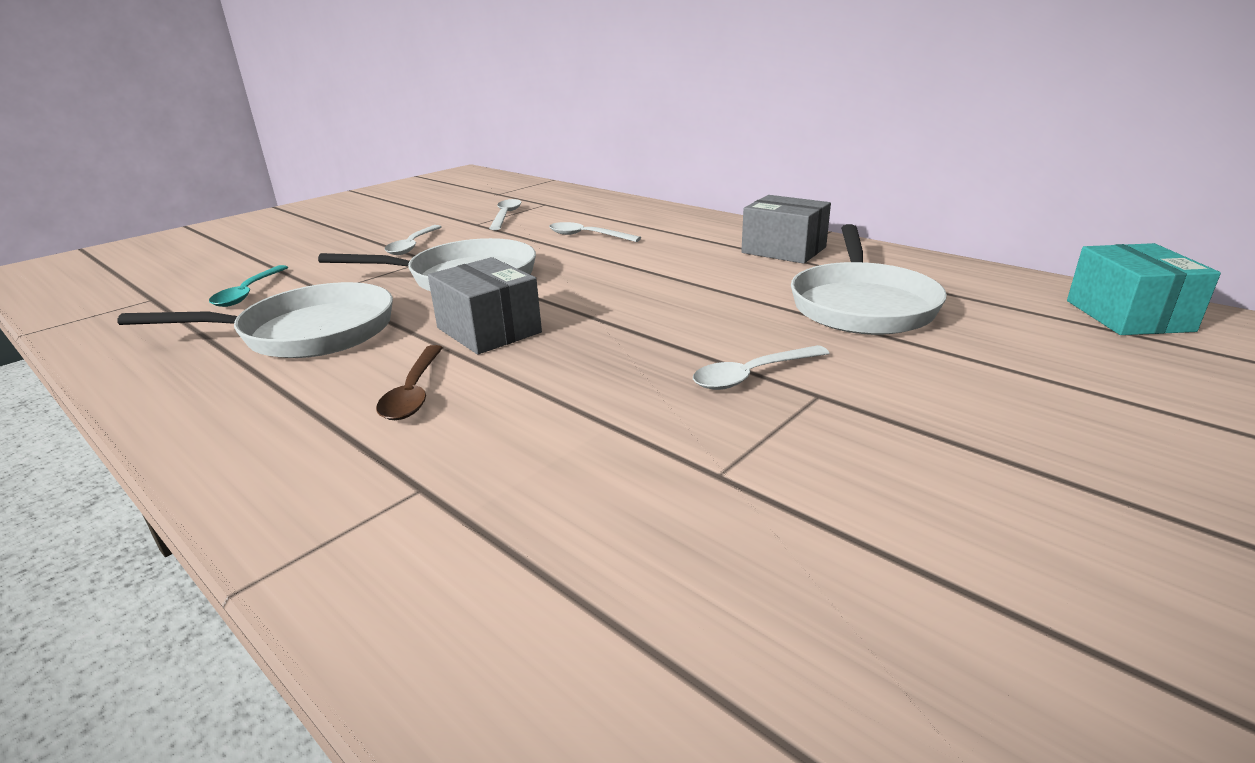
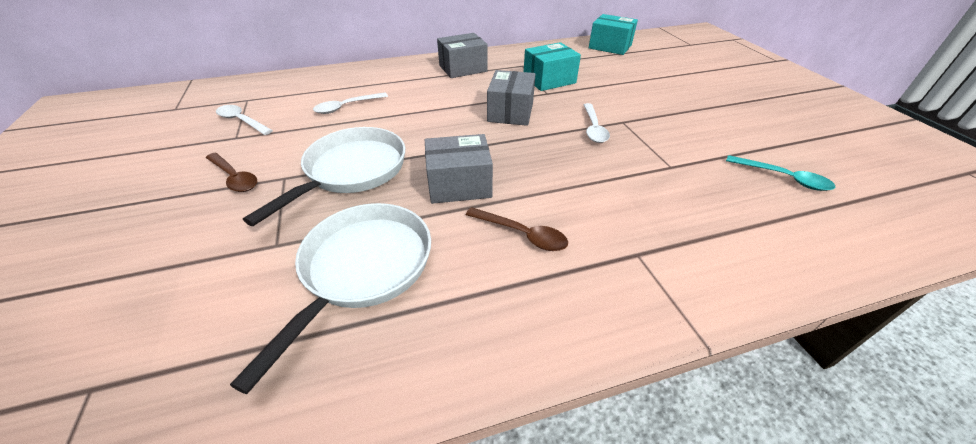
camera: 60 degrees left, 15 degrees up
turquoise spoon [209,265,288,307] -> turquoise spoon moved to [726,155,835,191]
white spoon [385,225,441,255] -> brown spoon [206,153,257,192]
white pan [791,224,947,335] -> turquoise box [524,42,581,91]
none -> grey box [487,70,536,126]

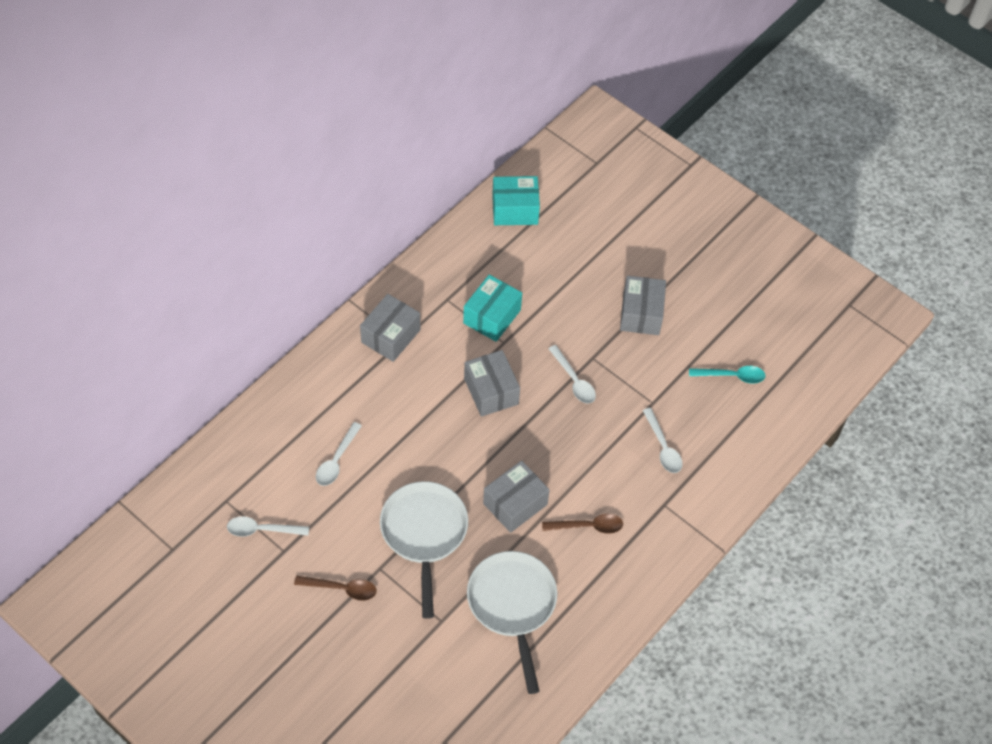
camera: 35 degrees left, 15 degrees up
none -> grey box [620,276,666,335]
none -> white spoon [643,408,683,473]

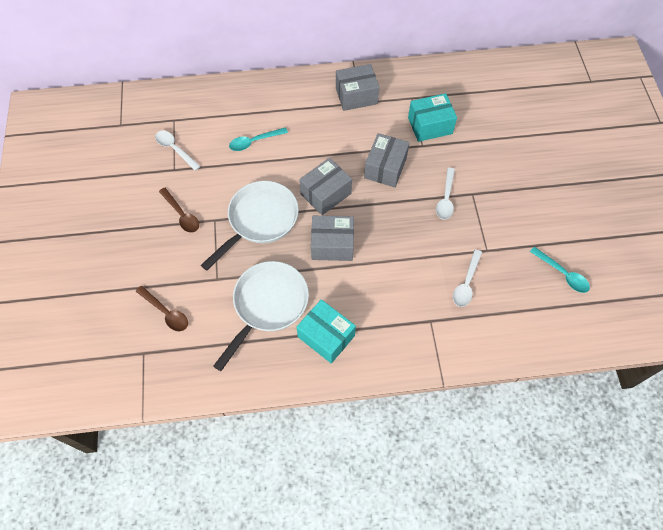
camera: 45 degrees right, 5 degrees up
white spoon [316,422,362,486] -> turquoise spoon [229,127,288,151]
turquoise box [492,176,540,225] -> turquoise box moved to [297,299,356,364]
brown spoon [542,514,623,534] -> brown spoon moved to [136,286,188,331]
grey box [620,276,666,335] -> grey box moved to [299,158,352,215]

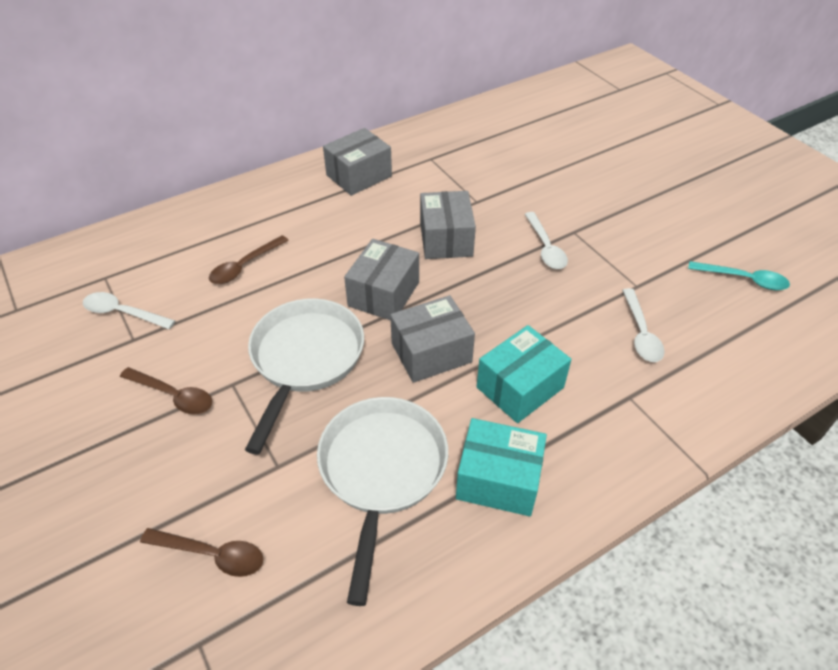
camera: 25 degrees left, 15 degrees down
turquoise spoon [229,127,288,151] -> brown spoon [209,235,289,284]
turquoise box [408,93,457,142] -> turquoise box moved to [477,325,572,423]

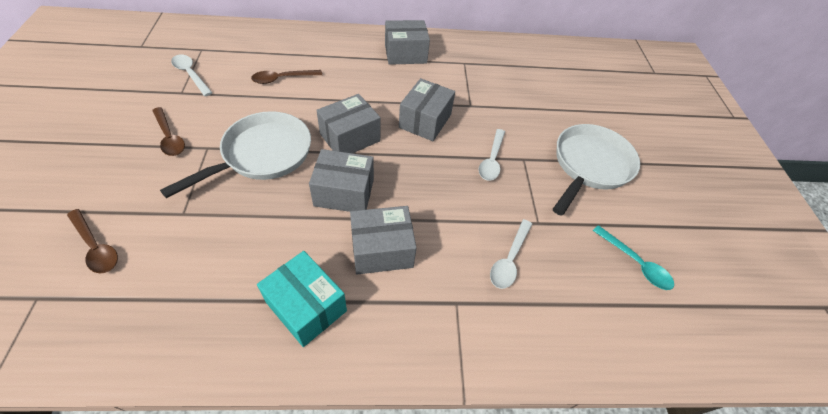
camera: 25 degrees right, 5 degrees up
white pan [317,397,448,606] -> white pan moved to [553,124,640,216]
turquoise box [477,325,572,423] -> grey box [350,206,417,274]

